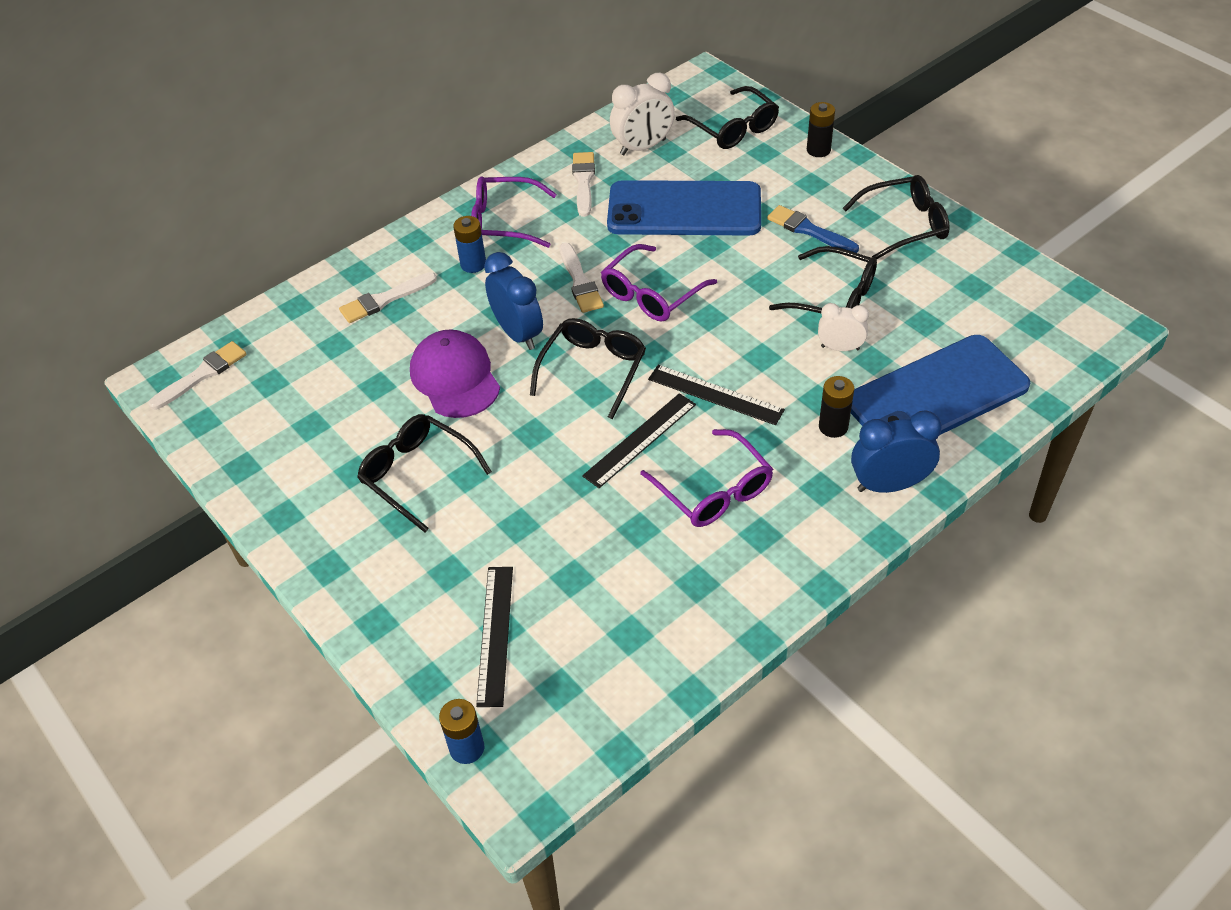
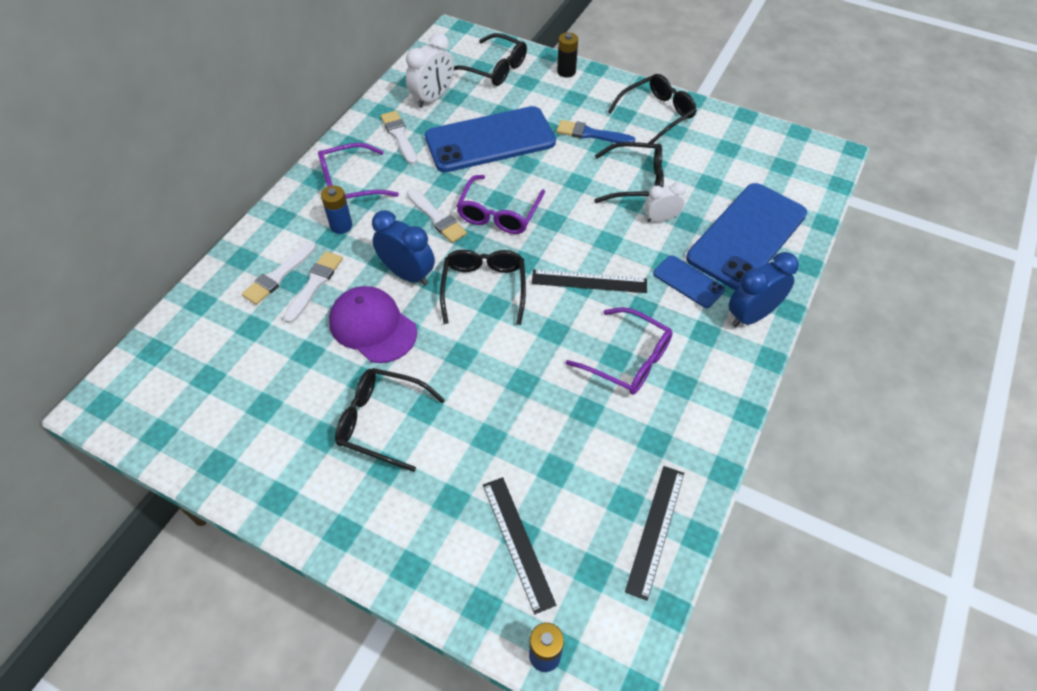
camera: 25 degrees left, 5 degrees up
white brush [148,341,246,410] -> white brush moved to [284,251,343,323]
black ruler [582,393,696,488] -> black ruler moved to [625,466,684,601]
black battery [819,376,854,438] -> blue phone [653,255,725,308]

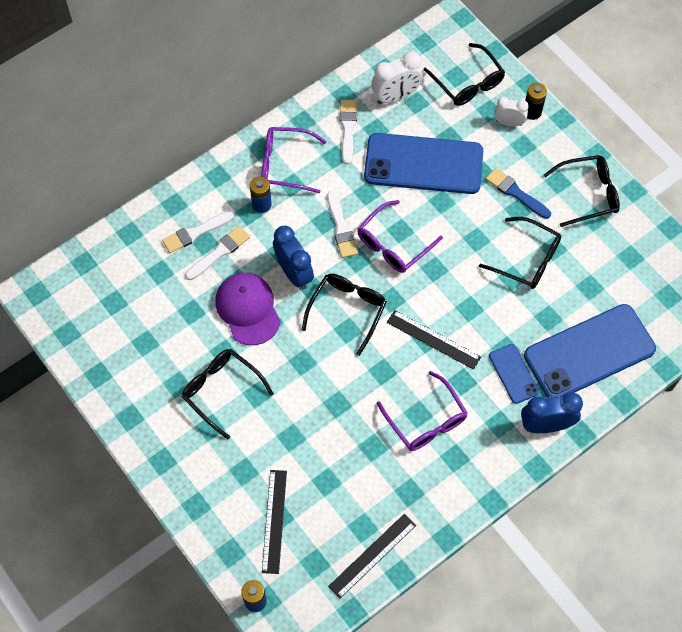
camera: 25 degrees right, 10 degrees up
white clock [645,182,686,222] -> white clock moved to [494,97,529,126]

